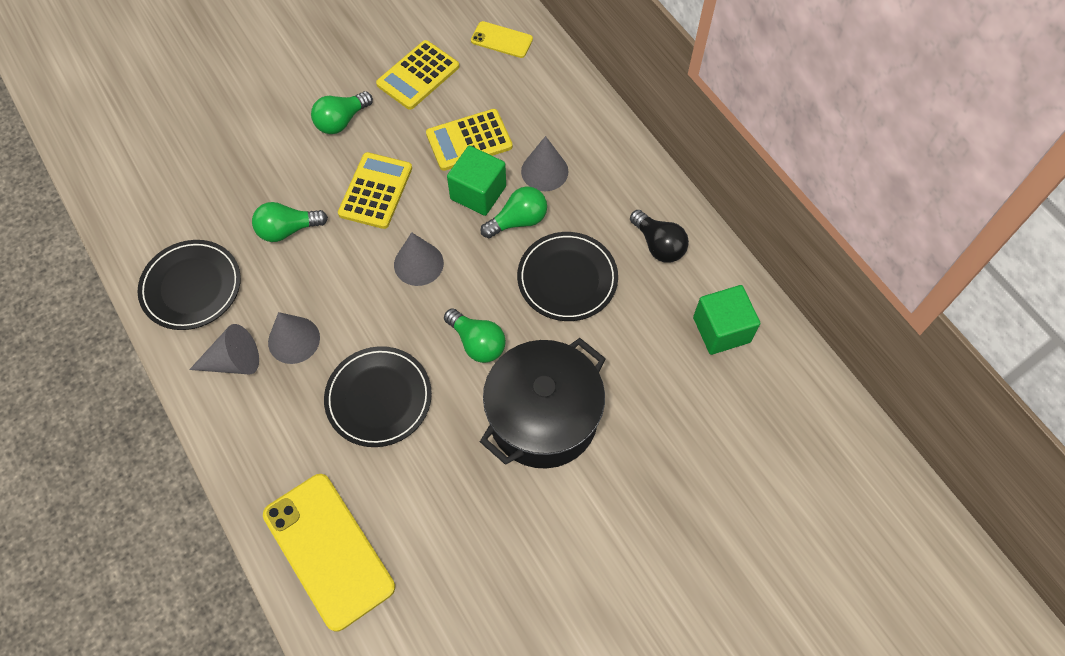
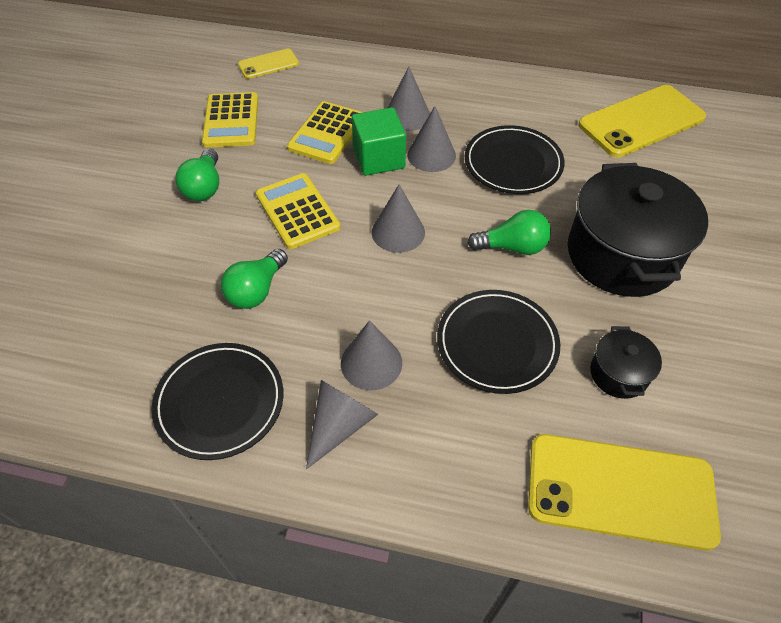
camera: 45 degrees left, 10 degrees down
green light bulb [480,186,547,238] -> grey cone [407,106,456,172]
black light bulb [630,210,689,263] -> none
green cube [693,285,760,355] -> yellow phone [578,85,706,158]
none -> black pot [590,326,662,399]

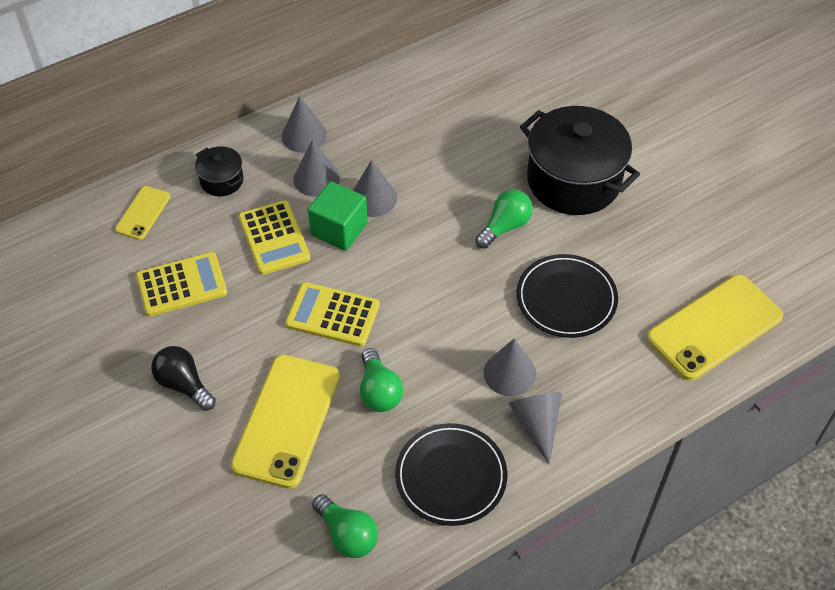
camera: 45 degrees left, 0 degrees up
green light bulb [175,148,219,201] -> green light bulb moved to [312,494,378,558]
yellow calculator [202,92,258,148] -> yellow calculator turned 60 degrees counterclockwise [136,252,227,317]
grey cone [372,185,425,253] -> grey cone moved to [282,96,327,153]
black plate [465,125,565,194] -> none
yellow phone [578,85,706,158] -> yellow phone moved to [231,355,340,489]
black pot [590,326,662,399] -> black pot moved to [195,146,244,196]
none -> black light bulb [151,346,216,411]

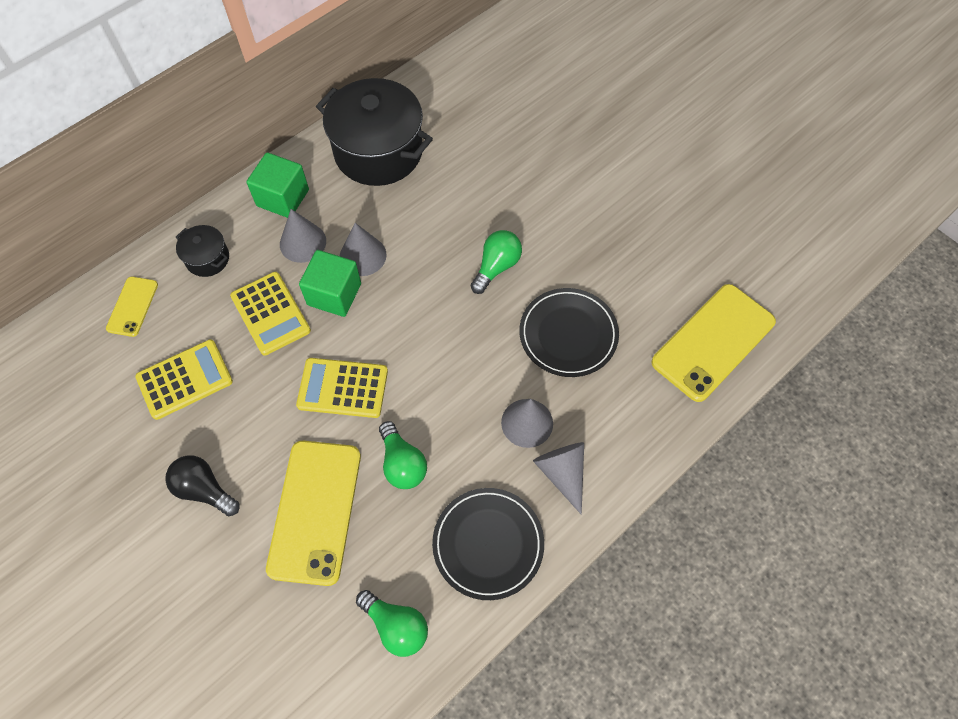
camera: 10 degrees left, 10 degrees up
grey cone [282,96,327,153] -> green cube [246,152,309,218]
black pot [520,106,640,215] -> black pot moved to [316,78,433,186]

